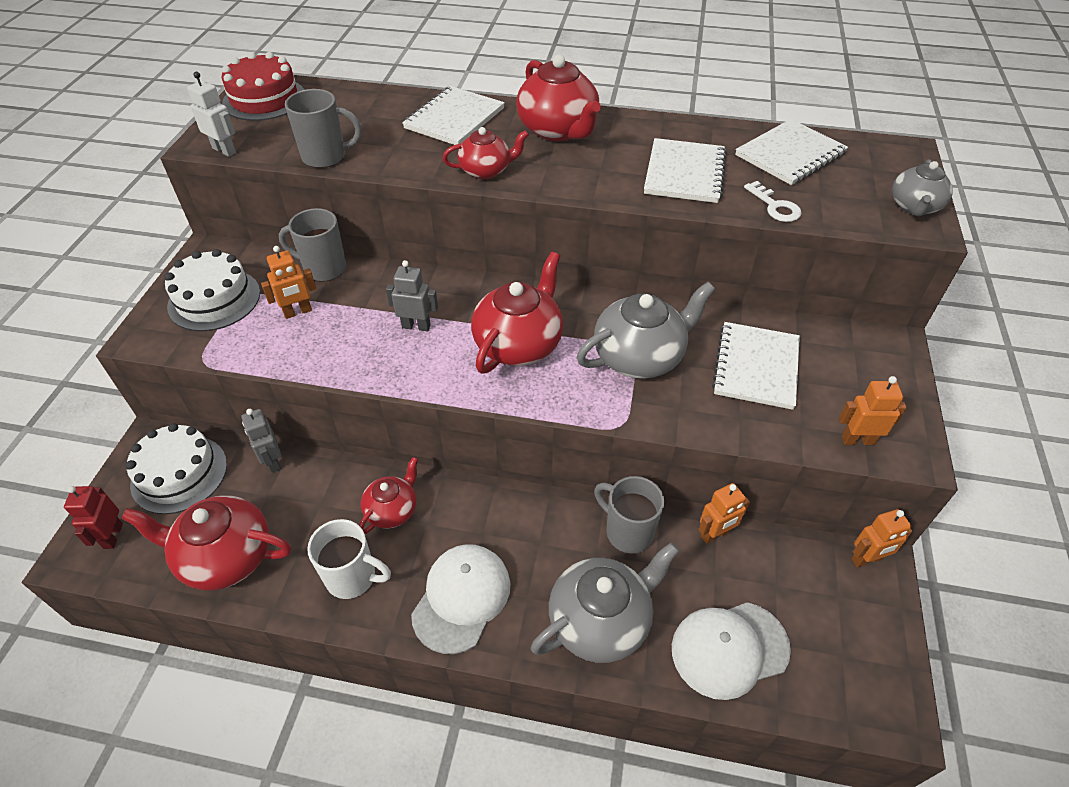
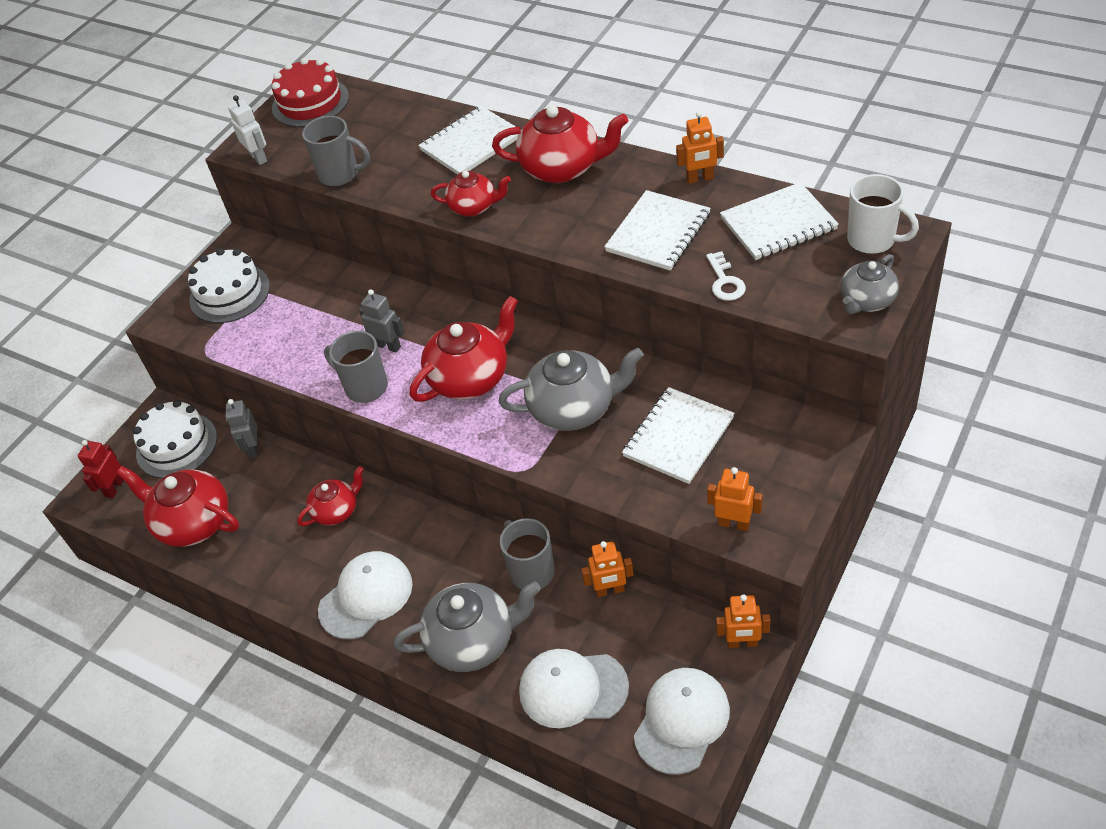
camera: 25 degrees right, 0 degrees up
orange robot [261,246,316,319] -> orange robot moved to [676,111,724,184]
grey mug [279,208,346,282] -> grey mug moved to [324,331,388,403]
white mug [307,519,391,599] -> white mug moved to [847,174,919,254]
red teapot [516,55,601,141] -> red teapot turned 75 degrees counterclockwise [492,105,628,183]
none -> white cap [634,668,730,775]

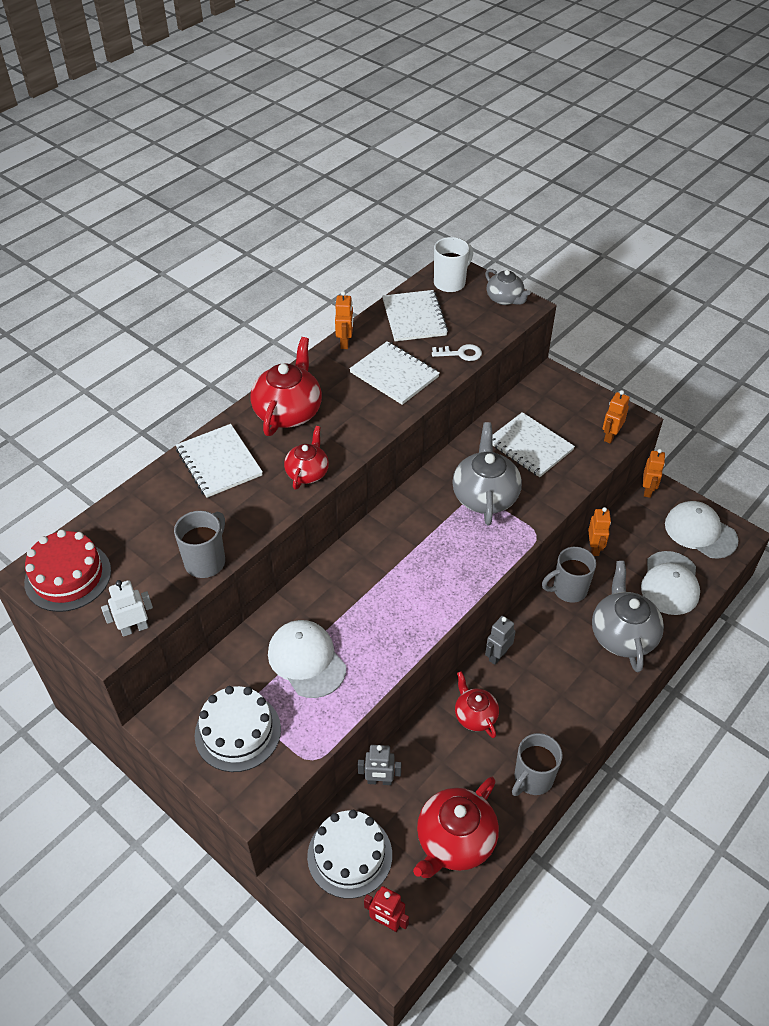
camera: 85 degrees left, 0 degrees up
white cap [318,551,413,639] -> white cap moved to [268,620,346,698]
grey mug [324,331,388,403] -> grey mug moved to [512,733,563,796]
grey robot [359,289,404,353] -> grey robot moved to [485,616,516,665]
red teapot [410,296,518,402] -> none

